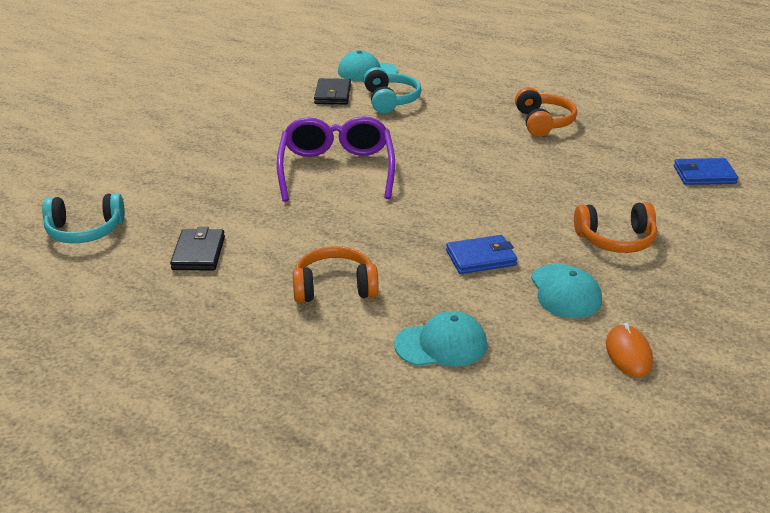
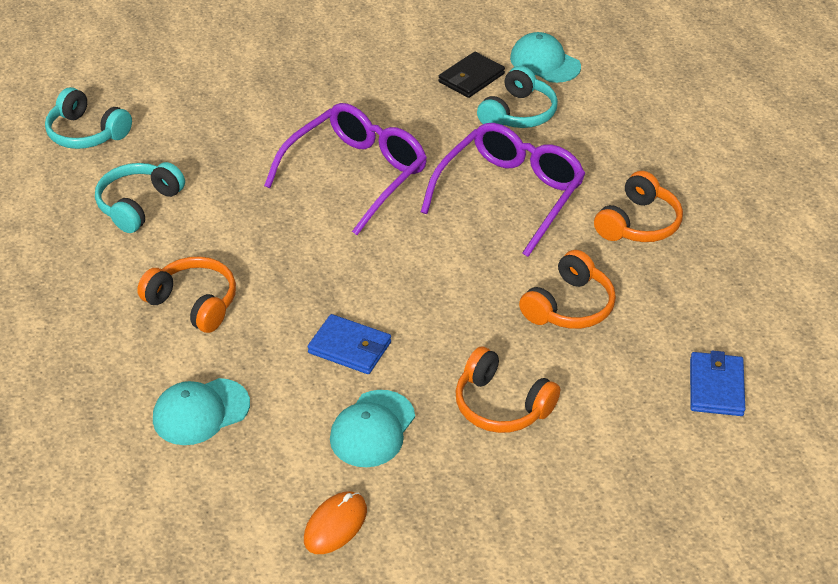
camera: 40 degrees right, 10 degrees up
black wallet [170,227,225,271] -> turquoise headphones [95,162,185,233]
turquoise cap [394,311,487,367] -> turquoise cap turned 120 degrees clockwise [153,378,250,445]
blue wallet [674,158,738,185] -> blue wallet turned 60 degrees clockwise [690,350,745,416]
none -> purple glasses [421,123,585,257]
none -> orange headphones [519,250,616,329]

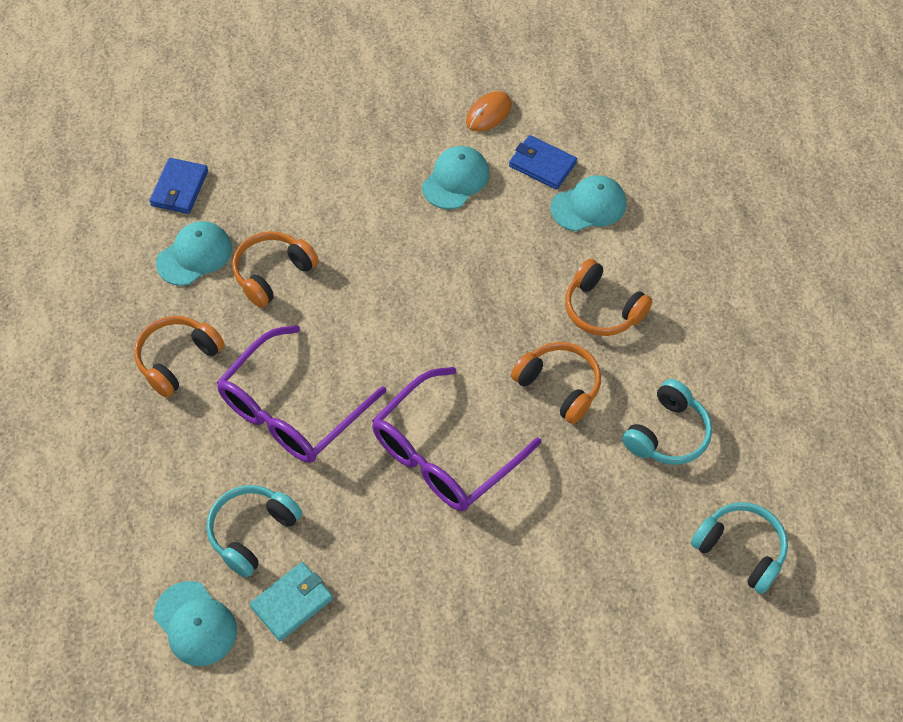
camera: 175 degrees left, 15 degrees up
blue wallet [307,314,391,374] -> blue wallet moved to [509,135,577,189]
black wallet [439,52,505,98] -> turquoise wallet [250,562,333,641]
orange headphones [455,347,560,433] -> orange headphones moved to [511,342,601,424]
none -> turquoise cap [156,221,232,286]

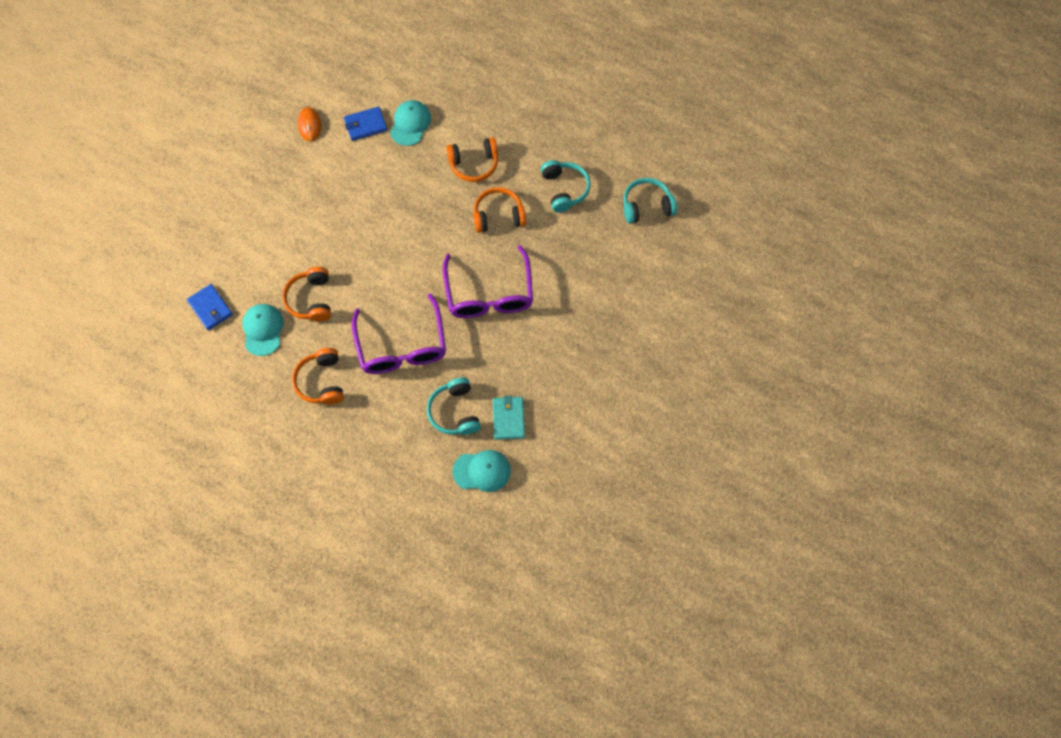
camera: 50 degrees left, 10 degrees up
turquoise cap [422,146,489,209] -> none

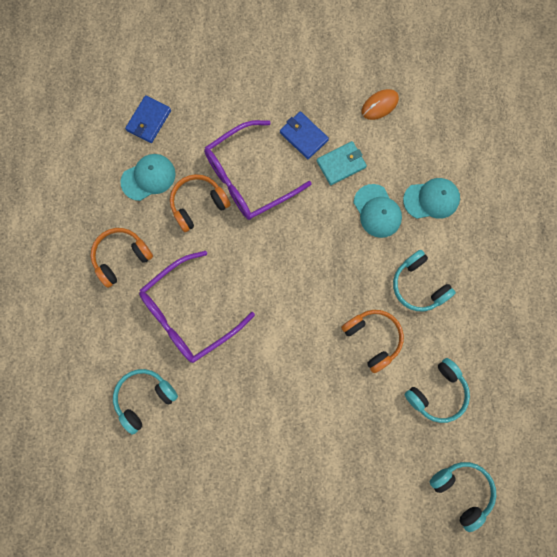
camera: 65 degrees right, 10 degrees up
blue wallet [344,106,387,141] -> blue wallet moved to [280,111,329,159]
purple glasses [443,245,533,318] -> purple glasses moved to [204,120,312,220]
orange headphones [446,137,498,182] -> turquoise headphones [393,250,456,311]
turquoise cap [452,450,511,492] -> turquoise cap moved to [354,184,402,238]
turquoise wallet [493,396,525,440] -> turquoise wallet moved to [317,141,367,185]

